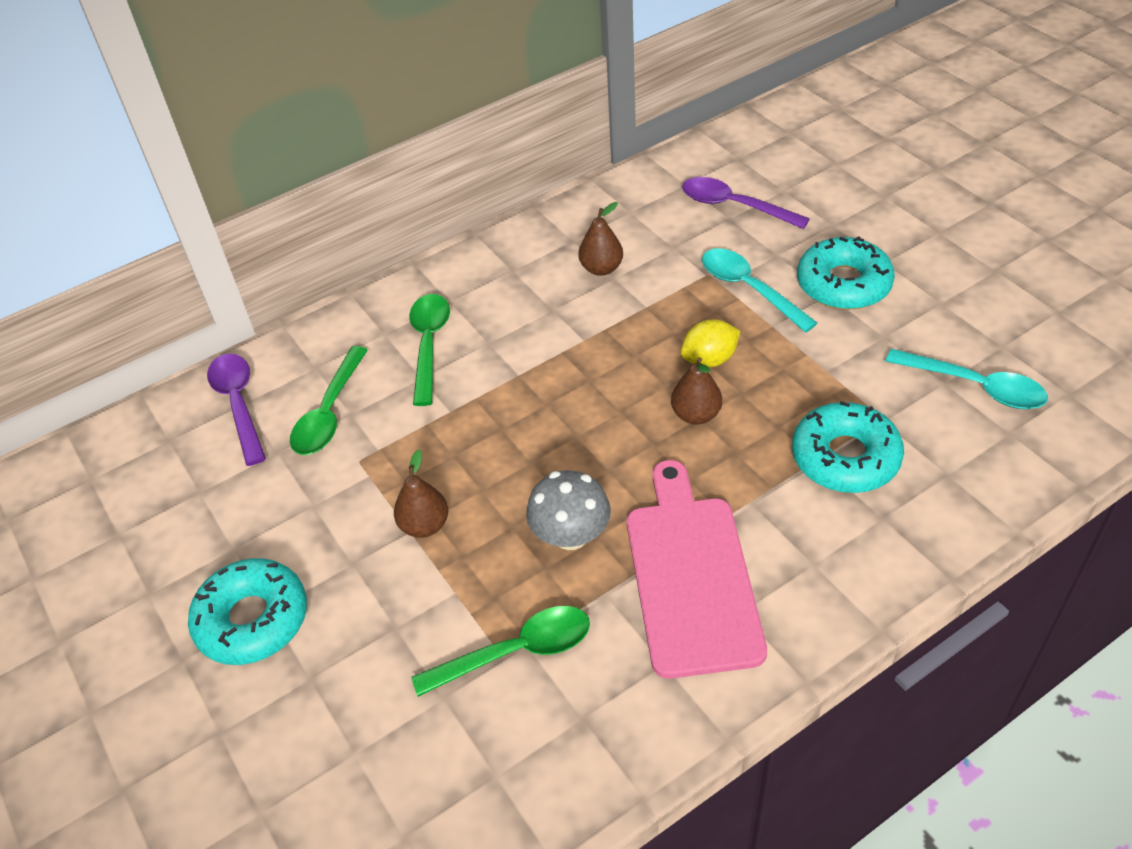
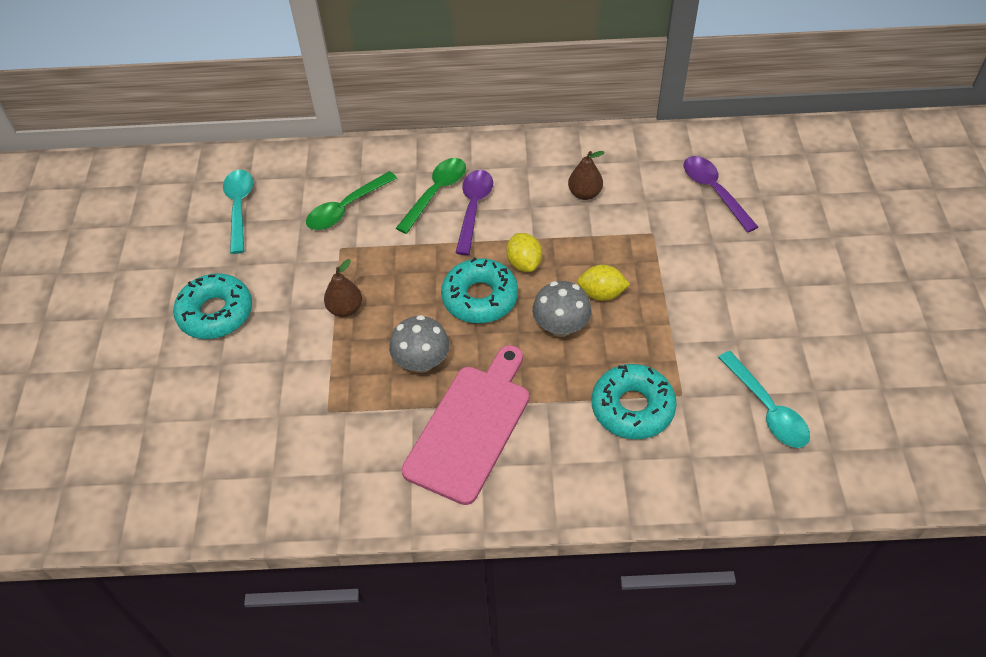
camera: 30 degrees right, 5 degrees up
purple spoon [207,354,266,466] -> purple spoon moved to [456,170,493,255]
green spoon [411,606,590,697] -> none
brown pear [671,357,722,425] -> grey mushroom [532,281,591,337]
turquoise spoon [702,248,817,332] -> turquoise spoon moved to [223,170,253,254]
turquoise donut [797,236,895,310] -> turquoise donut moved to [441,258,518,323]
none -> yellow lemon [506,233,542,272]

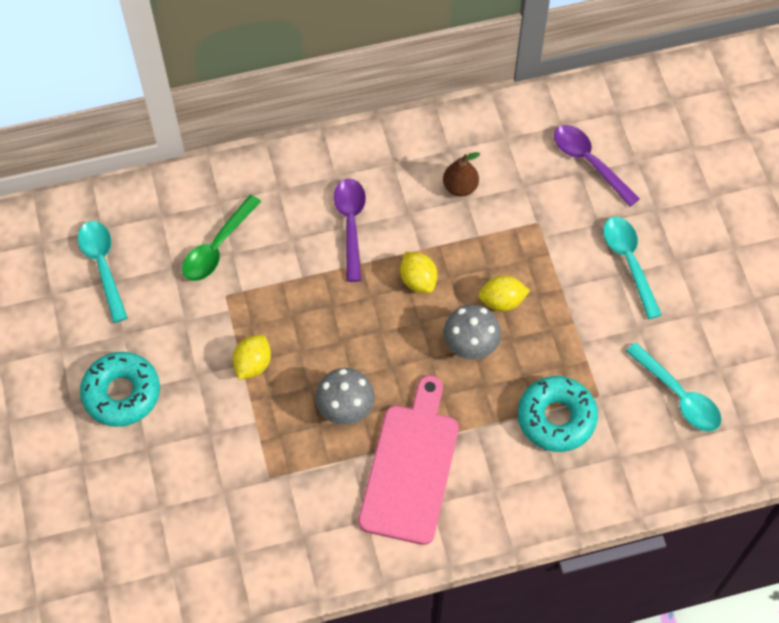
camera: 15 degrees left, 10 degrees up
brown pear [324,259,362,317] -> yellow lemon [232,335,271,380]
green spoon [396,158,466,234] -> none
turquoise donut [441,258,518,323] -> none
none -> turquoise spoon [603,217,662,319]

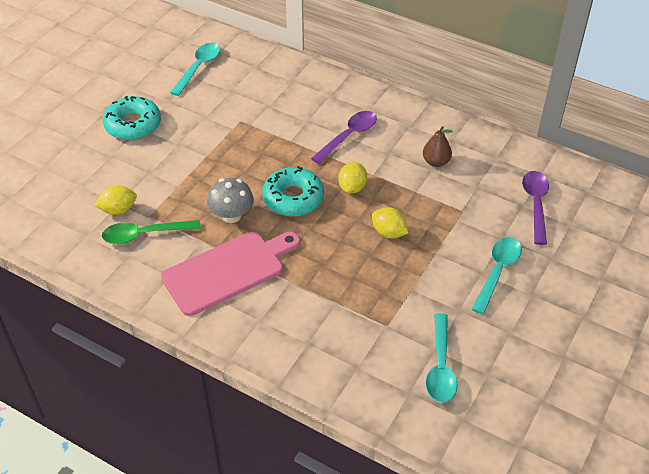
camera: 45 degrees right, 15 degrees down
green spoon [182,195,261,281] -> green spoon moved to [102,220,201,244]
yellow lemon [232,335,271,380] -> yellow lemon moved to [94,185,137,215]
grey mushroom [443,304,501,360] -> none
turquoise donut [518,376,598,452] -> turquoise donut moved to [262,166,324,216]

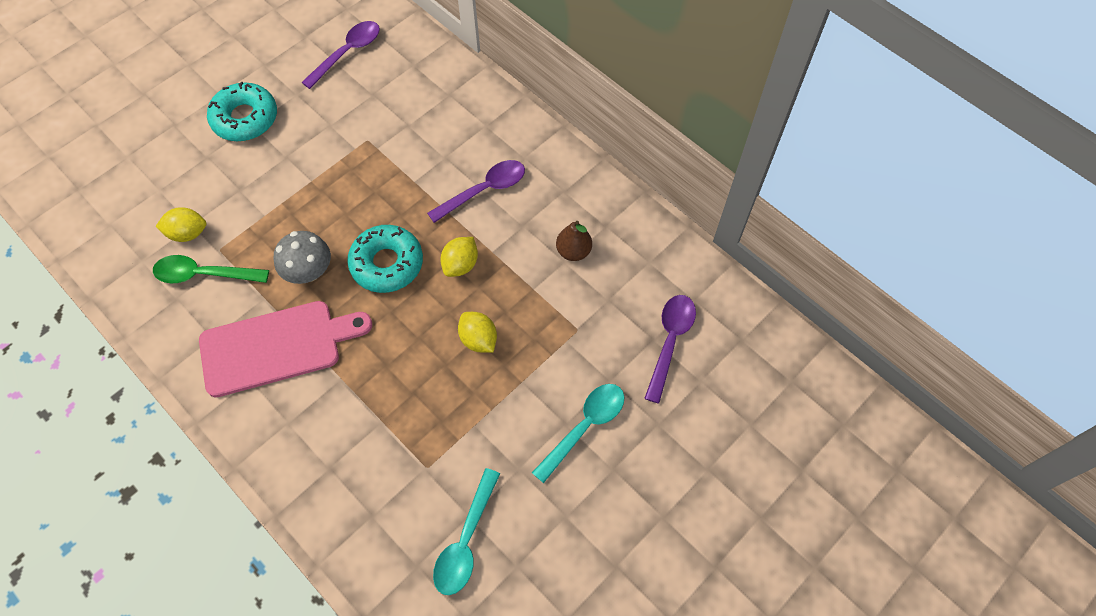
camera: 15 degrees right, 15 degrees up
turquoise spoon [170,43,220,96] -> purple spoon [301,21,380,89]

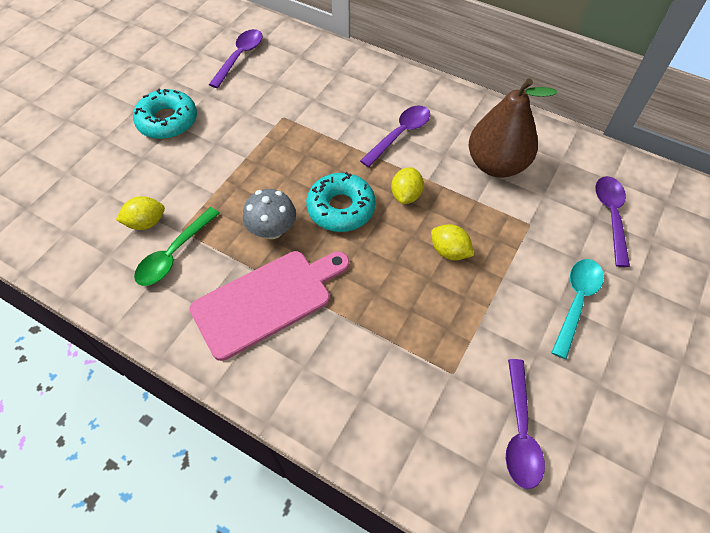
camera: 15 degrees left, 5 degrees down
green spoon [153,255,269,283] -> green spoon turned 45 degrees counterclockwise [134,207,220,286]
turquoise spoon [433,468,500,595] -> purple spoon [506,359,545,489]
brown pear [556,221,592,261] -> brown pear [469,78,557,178], size x2.05

